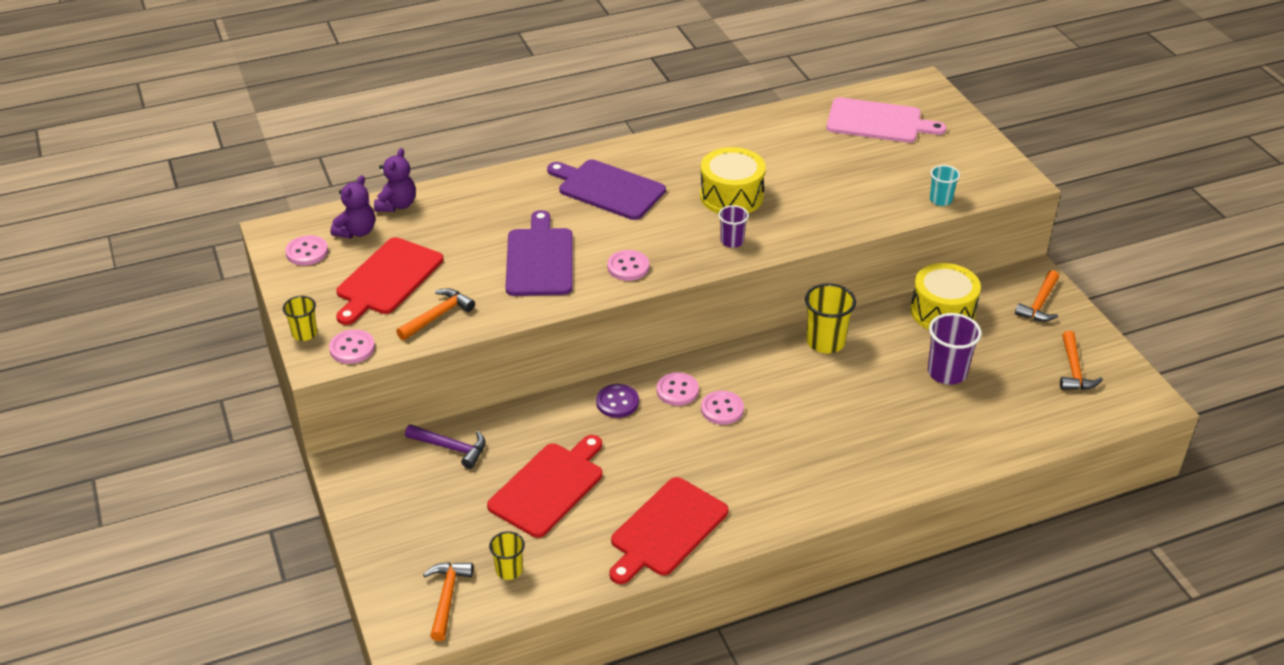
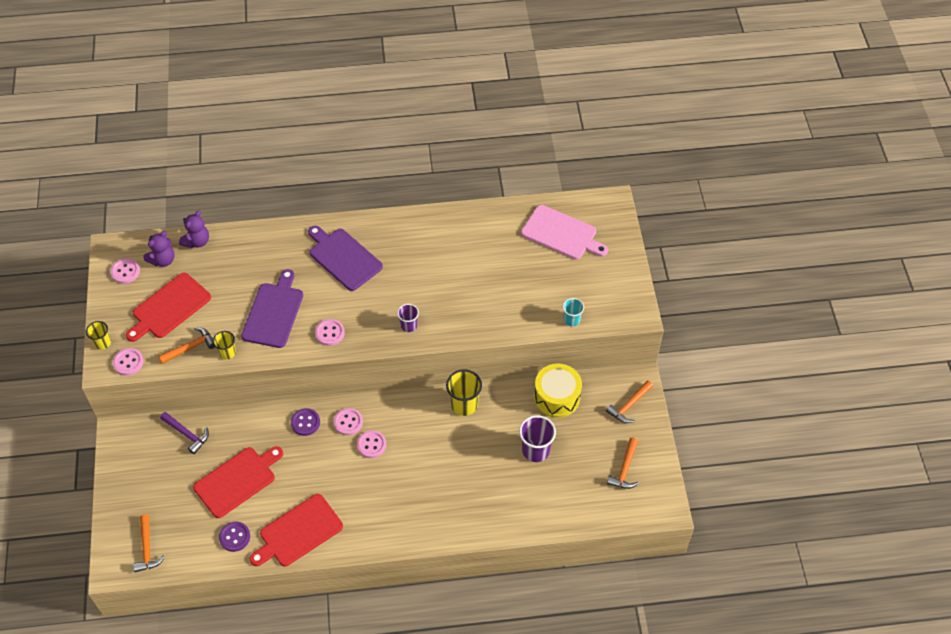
camera: 15 degrees right, 15 degrees up
orange hammer [423,562,473,641] -> orange hammer turned 150 degrees clockwise [133,515,165,572]
yellow cup [489,531,525,580] -> yellow cup moved to [213,331,236,360]
yellow drum [700,147,766,214] -> none
none -> purple button [219,522,250,552]

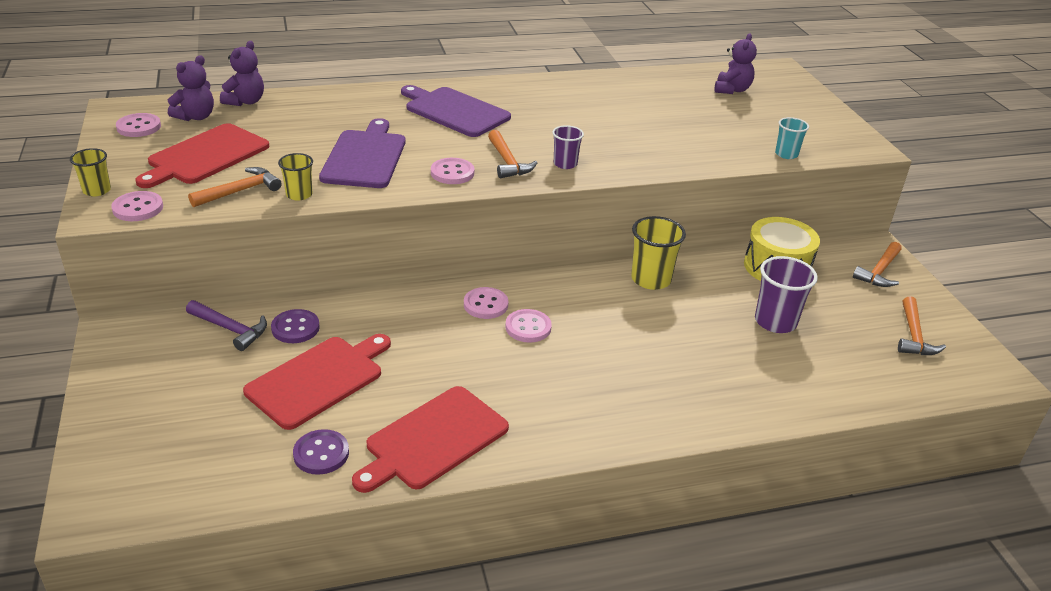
camera: 10 degrees left, 20 degrees down
orange hammer [133,515,165,572] -> orange hammer moved to [488,130,537,178]
purple button [291,408,320,436] -> purple button moved to [271,309,320,343]
pink cutting board [521,205,608,260] -> purple teddy bear [714,33,757,94]

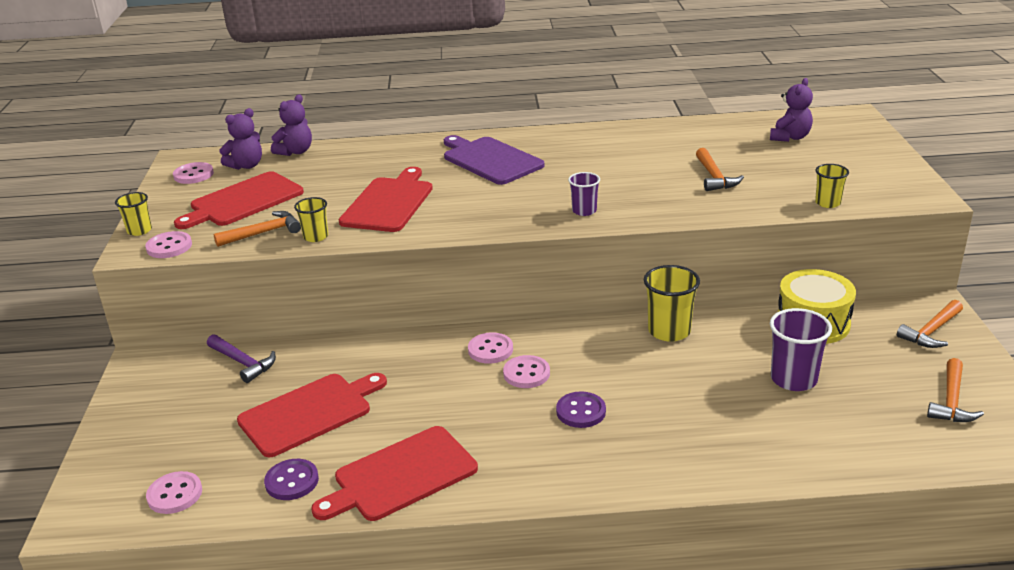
camera: 15 degrees right, 5 degrees down
purple button [271,309,320,343] -> purple button moved to [556,391,606,428]
purple cutting board [319,118,406,188] -> red cutting board [339,167,433,232]
pink button [431,158,474,184] -> pink button moved to [146,471,202,514]
orange hammer [488,130,537,178] -> orange hammer moved to [696,148,744,191]
turquoise cup [775,117,809,159] -> yellow cup [815,164,849,208]

